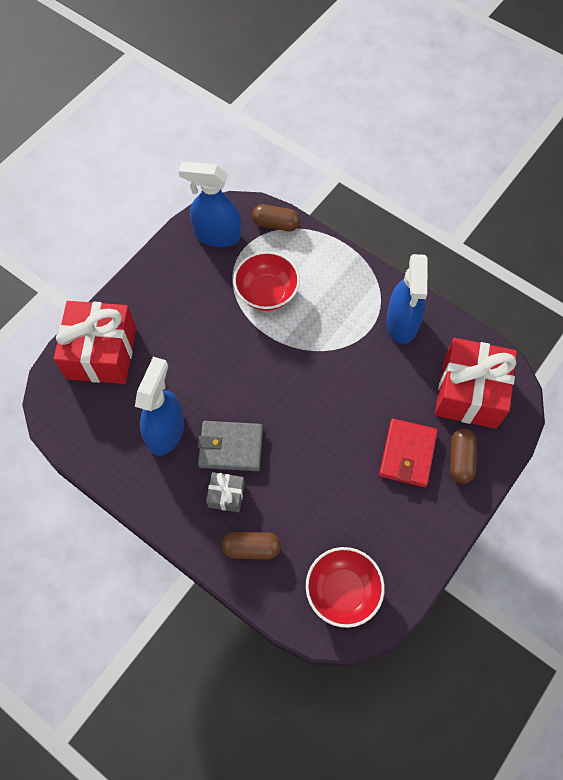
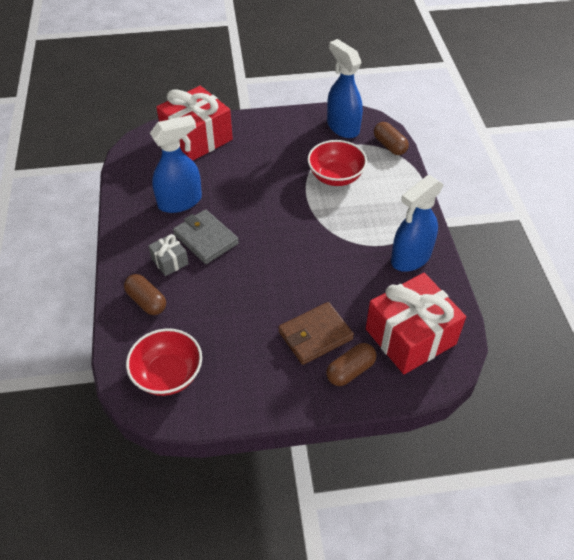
camera: 45 degrees right, 15 degrees down
red wallet [379,419,438,487] -> brown wallet [278,302,354,365]

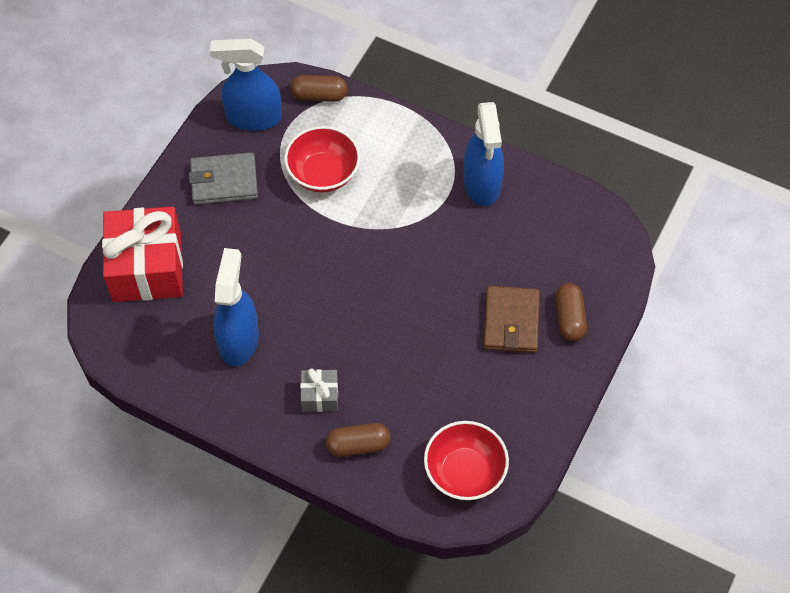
camera: 55 degrees left, 10 degrees up
grey wallet [173,209,239,264] -> grey wallet moved to [189,152,258,205]
red gift [366,273,466,374] -> none

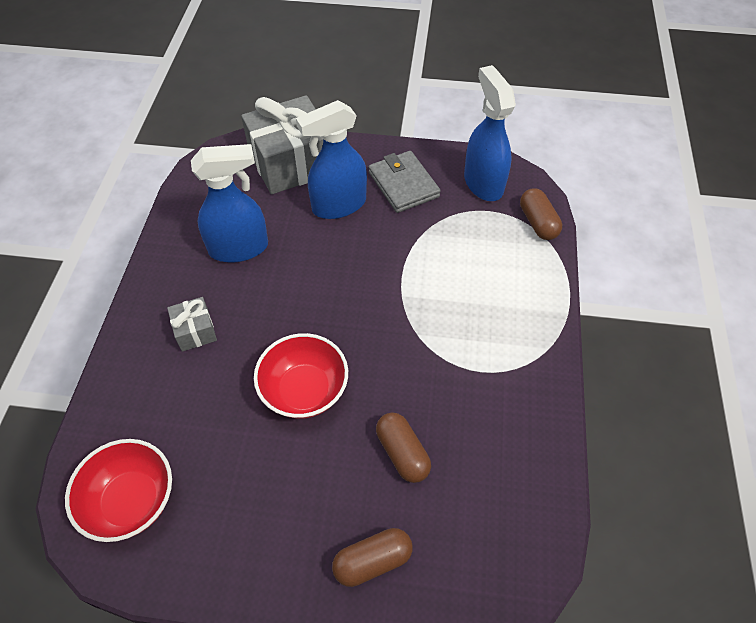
camera: 70 degrees right, 5 degrees down
red gift [102,206,183,302] -> grey gift [241,95,323,194]
red bowl [284,126,360,193] -> red bowl moved to [254,333,348,419]
brown capsule [326,423,391,457] -> brown capsule moved to [376,412,431,483]
blue spray bottle [463,102,504,206] -> blue spray bottle moved to [296,100,367,219]
brown wallet [484,286,540,353] -> none

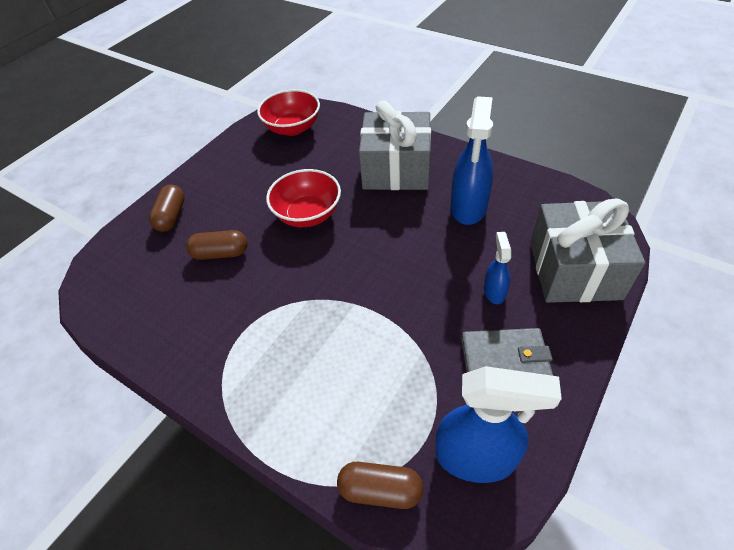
camera: 120 degrees right, 5 degrees down
grey gift [167,297,217,352] -> grey gift [359,100,431,190], size x2.16
blue spray bottle [296,100,367,219] -> blue spray bottle [484,232,511,304], size x0.52

